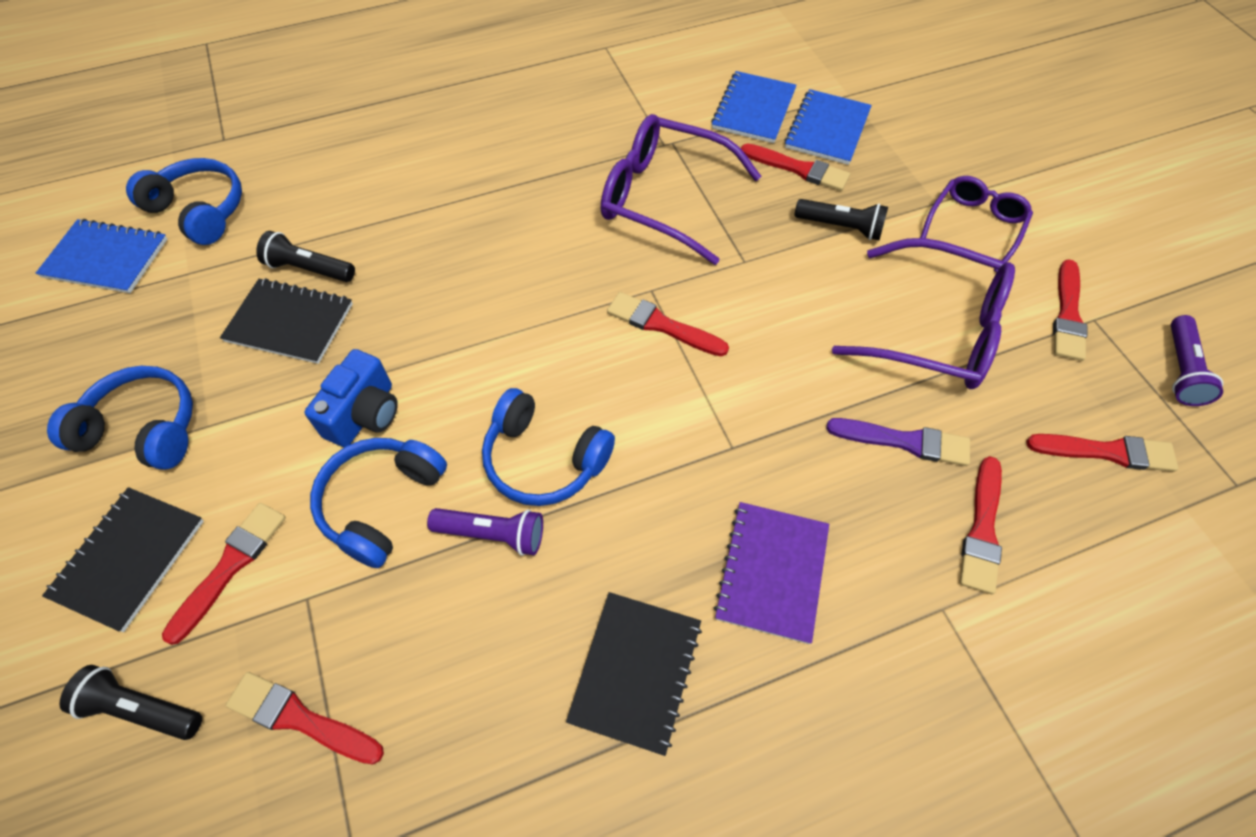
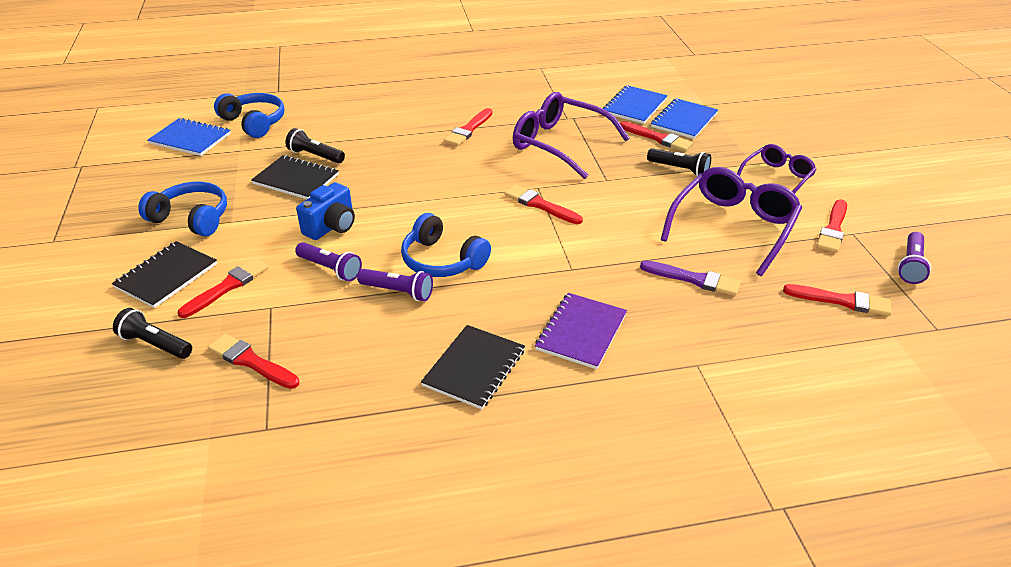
camera: 10 degrees right, 20 degrees down
blue headphones [310,438,447,568] -> purple flashlight [295,242,362,281]
purple glasses [832,238,1015,389] -> purple glasses turned 90 degrees counterclockwise [661,167,802,276]
red brush [959,456,1002,594] -> red brush moved to [444,108,492,146]

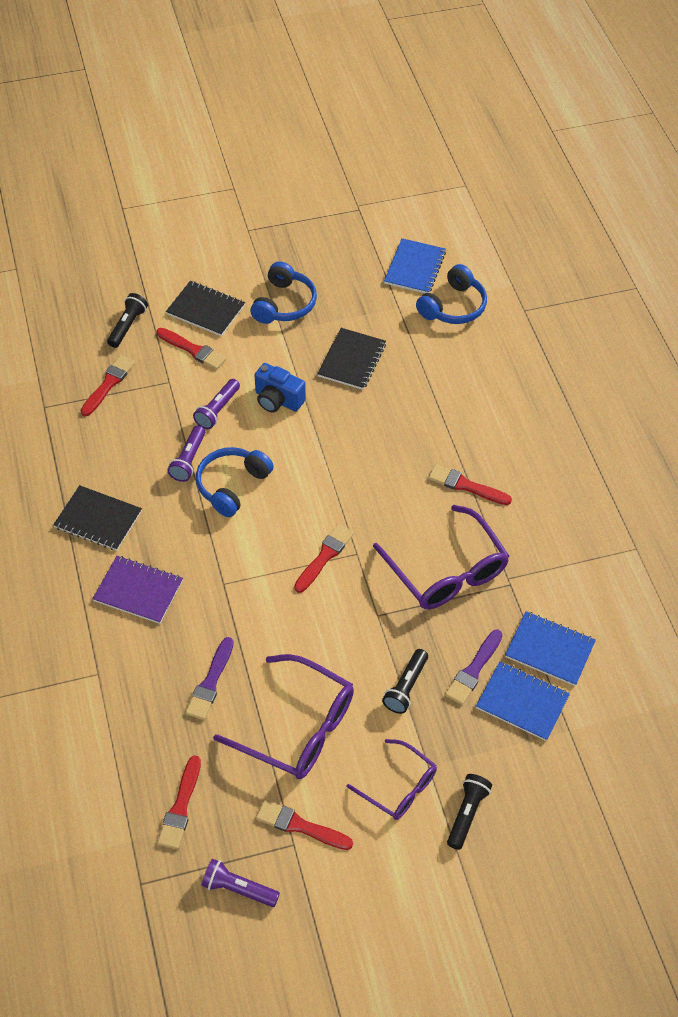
camera: 85 degrees right, 15 degrees up
black flashlight [285,128,345,163] -> black flashlight moved to [447,774,492,850]
purple glasses [513,92,629,179] -> purple glasses turned 120 degrees clockwise [373,505,509,609]
red brush [620,121,693,152] -> purple brush [445,629,503,705]

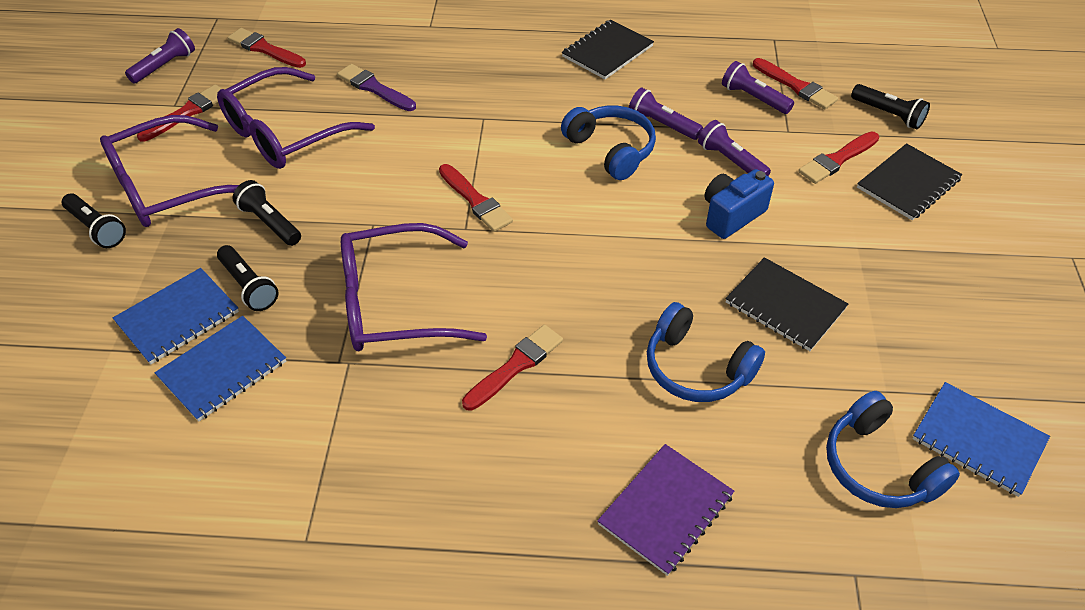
camera: 110 degrees right, 5 degrees down
purple notebook [93,556,183,624] -> purple notebook moved to [597,444,734,576]
blue headphones [250,261,317,324] -> blue headphones moved to [647,302,765,402]
purple glasses [347,739,437,820] -> purple glasses [100,115,239,227], size x1.65
purple brush [445,629,503,705] -> black flashlight [217,245,278,311]
none -> purple flashlight [722,61,794,114]

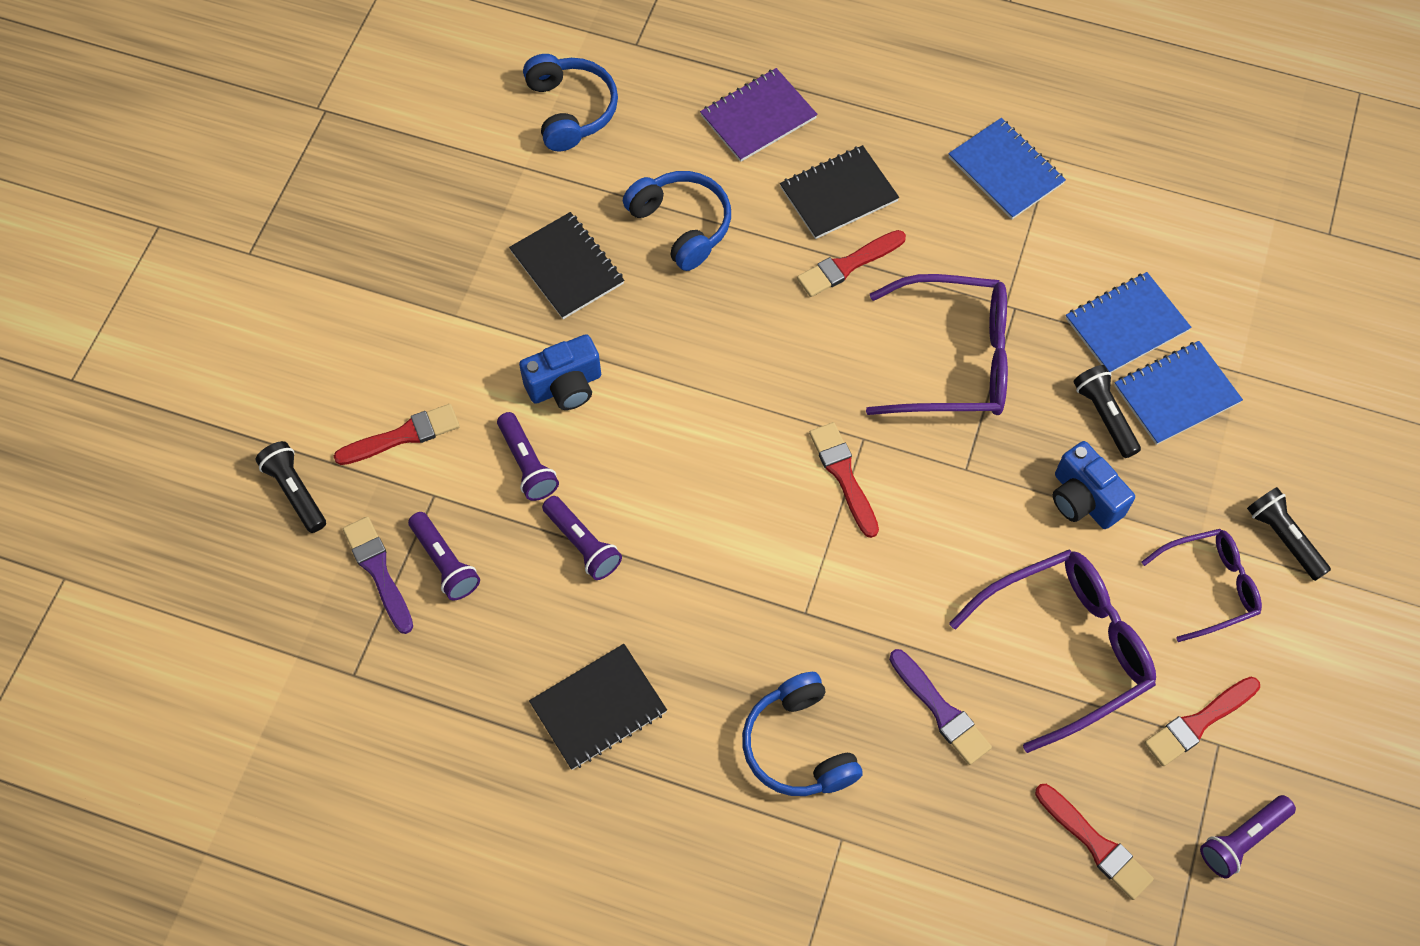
camera: 165 degrees left, 15 degrees up
purple glasses [100,115,239,227] -> purple glasses [1141,529,1262,642], size x0.61
black flashlight [233,180,301,246] -> blue camera [1053,441,1135,529]
blue headphones [561,106,656,180] -> blue headphones moved to [742,672,863,796]
red brush [753,58,838,109] -> purple brush [343,516,413,634]
black notebook [857,143,963,220] -> black notebook moved to [780,145,899,239]
blue notebook [912,382,1050,497] -> blue notebook moved to [948,118,1066,219]

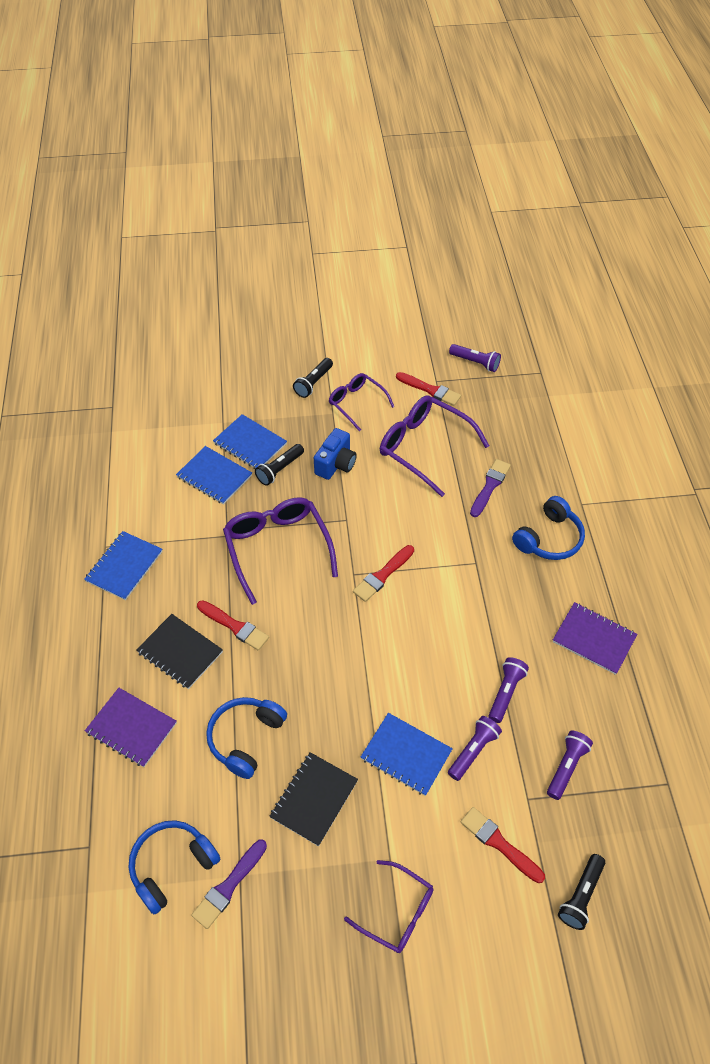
camera: 115 degrees left, 10 degrees down
purple brush [343,516,413,634] -> purple brush moved to [191,839,267,929]
blue camera [519,334,601,410] -> blue notebook [361,713,453,796]
black notebook [529,644,667,770] -> purple notebook [553,602,637,675]
red brush [1035,784,1154,900] -> none
none -> purple glasses [344,860,433,953]

